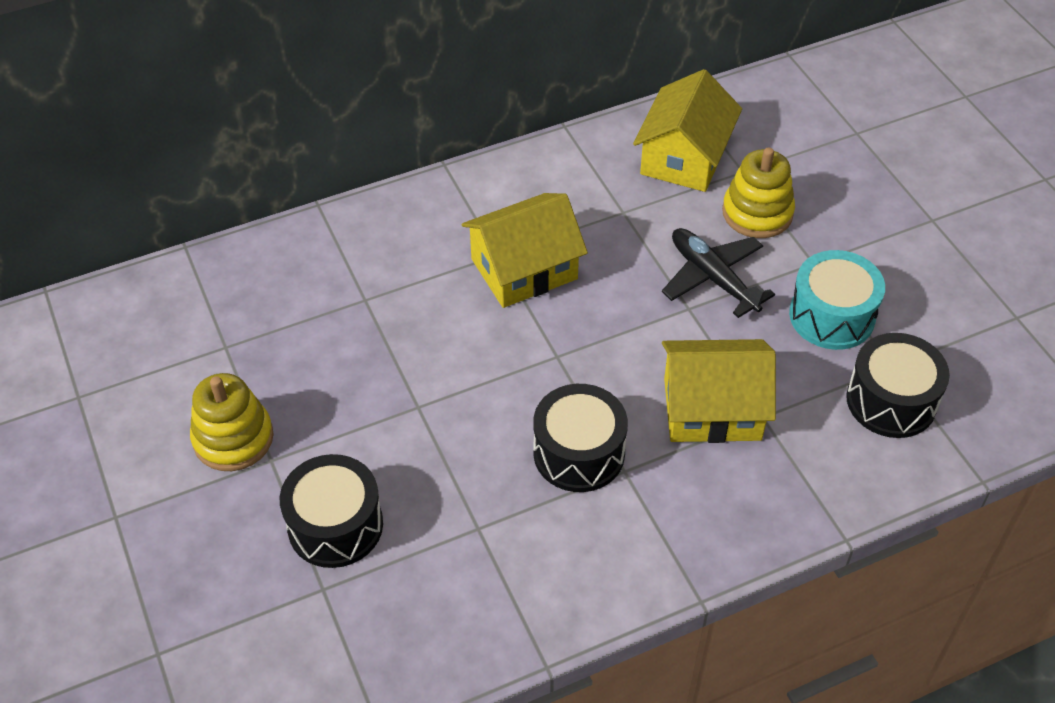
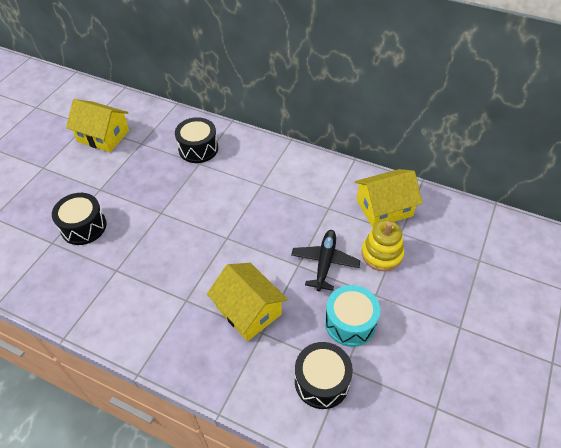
camera: 50 degrees right, 0 degrees up
yellow stacking toy [190,373,274,471] -> none
yellow house [462,193,588,308] -> yellow house moved to [66,99,129,152]
black drum [533,384,628,492] -> black drum moved to [175,117,218,163]

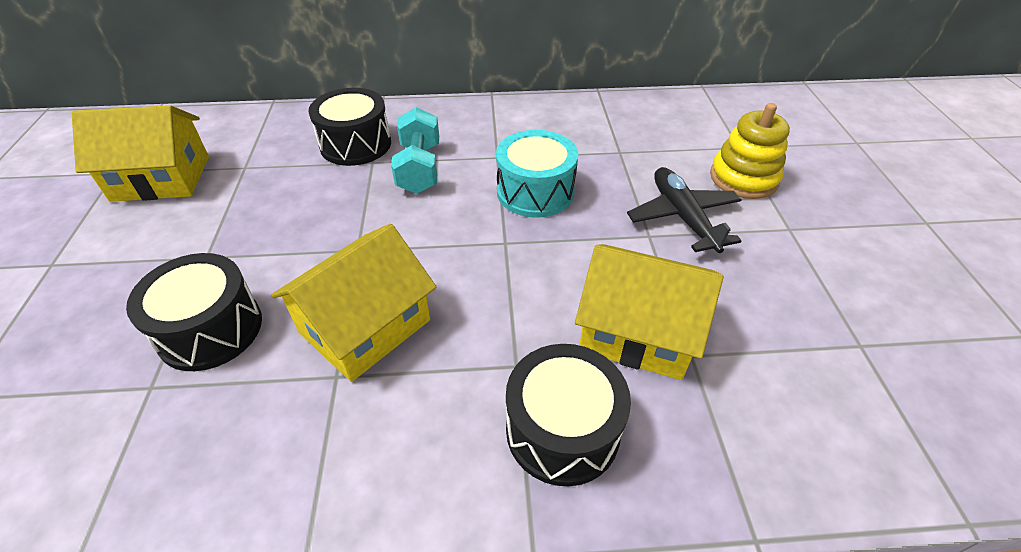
camera: 30 degrees left, 5 degrees down
black drum [295,342,353,409] -> black drum moved to [506,344,631,487]
turquoise drum [325,285,380,347] -> turquoise drum moved to [496,130,578,218]
yellow house [355,169,423,228] -> yellow house moved to [271,224,437,382]
none -> turquoise dumbbell [391,107,439,194]

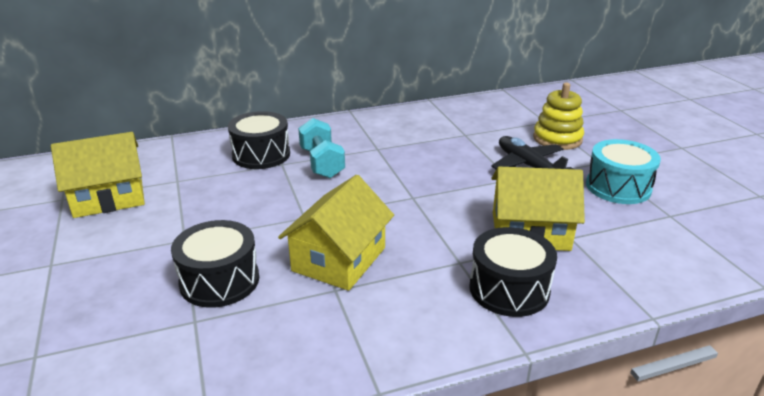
camera: 15 degrees left, 15 degrees down
turquoise drum [496,130,578,218] -> turquoise drum moved to [586,139,661,204]

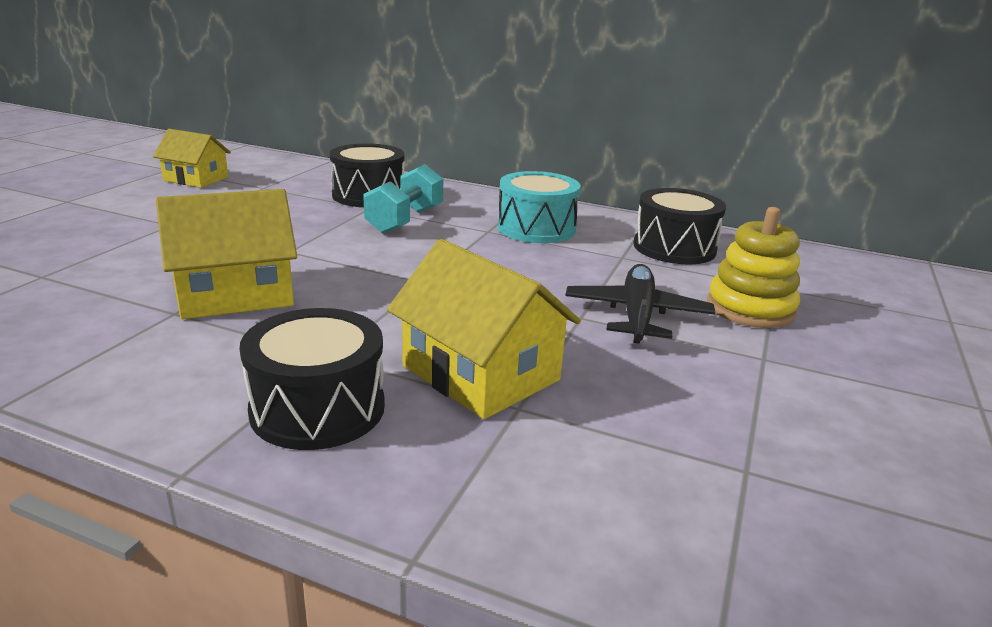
camera: 40 degrees right, 5 degrees down
yellow house [51,132,145,218] -> yellow house [153,129,231,188], size x0.66
black drum [171,220,259,308] -> black drum moved to [633,188,726,264]
turquoise drum [586,139,661,204] -> turquoise drum moved to [498,171,581,243]

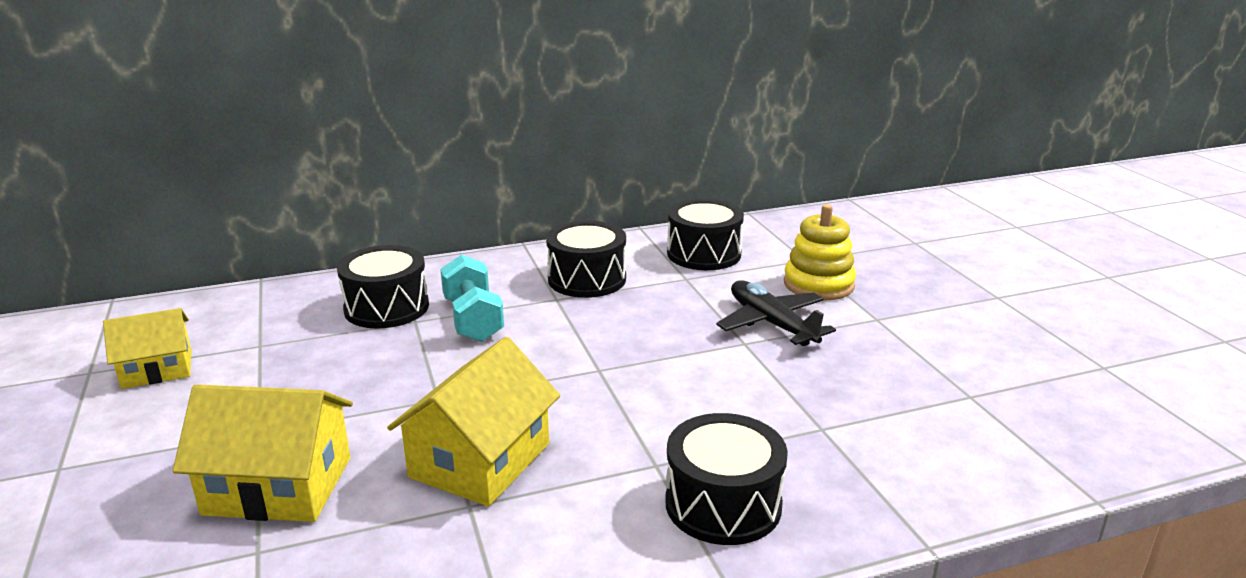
camera: 40 degrees left, 0 degrees up
yellow house [387,239,581,419] -> yellow house moved to [173,384,353,522]
turquoise drum [498,171,581,243] -> black drum [546,221,626,298]

